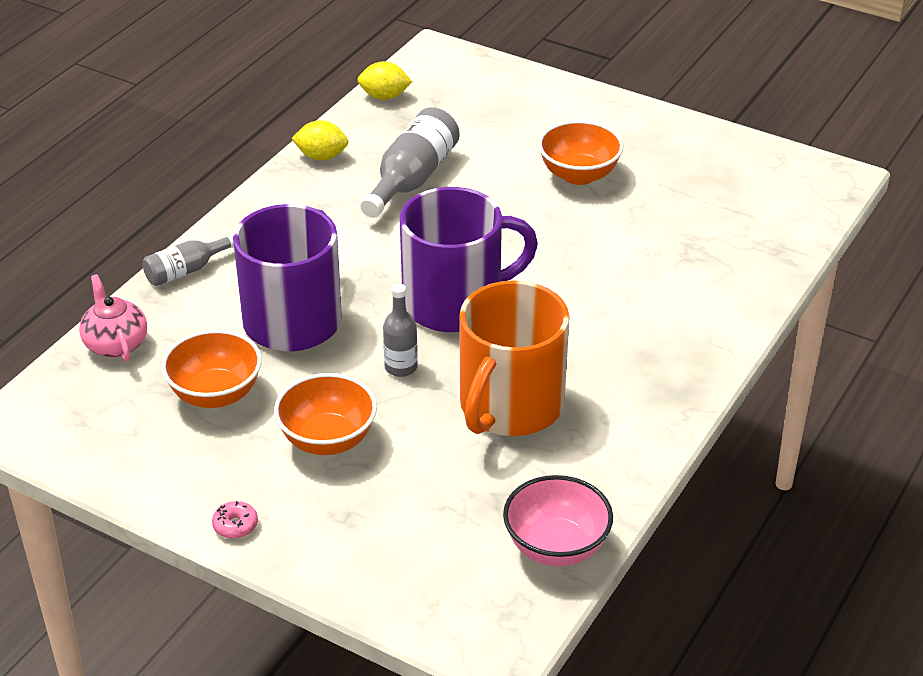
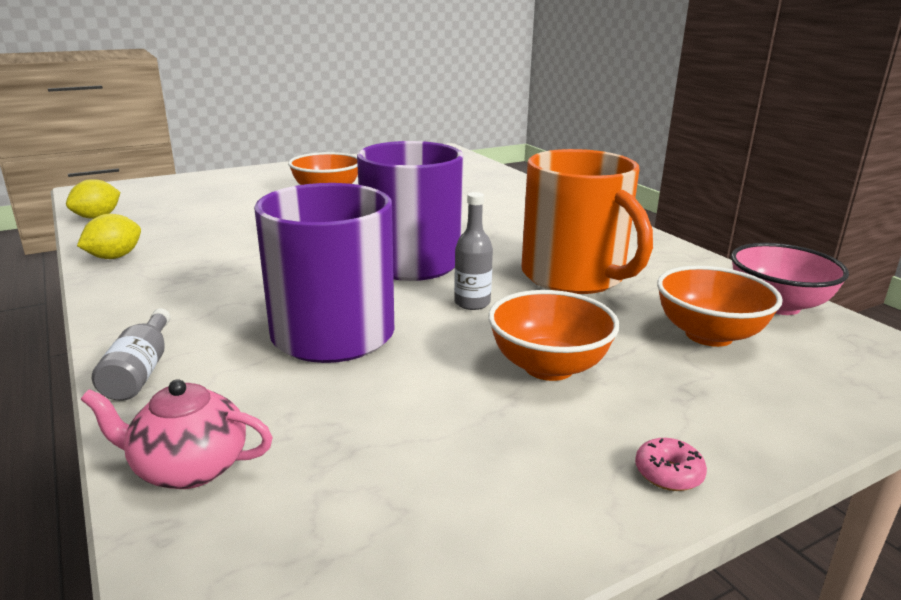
camera: 60 degrees left, 15 degrees down
orange bowl [161,329,262,408] -> orange bowl moved to [657,266,783,347]
grey bottle [360,107,460,218] -> none

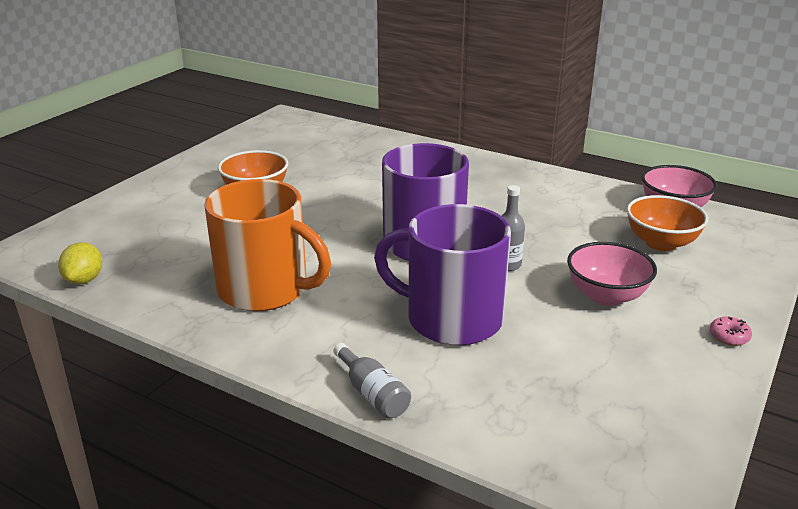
camera: 30 degrees left, 5 degrees up
yellow lemon [77,214,141,259] -> none
pink teapot [81,379,273,489] -> none
orange bowl [488,290,620,381] -> pink bowl [567,242,657,306]
orange mug [521,149,653,294] -> orange mug moved to [204,179,331,312]

